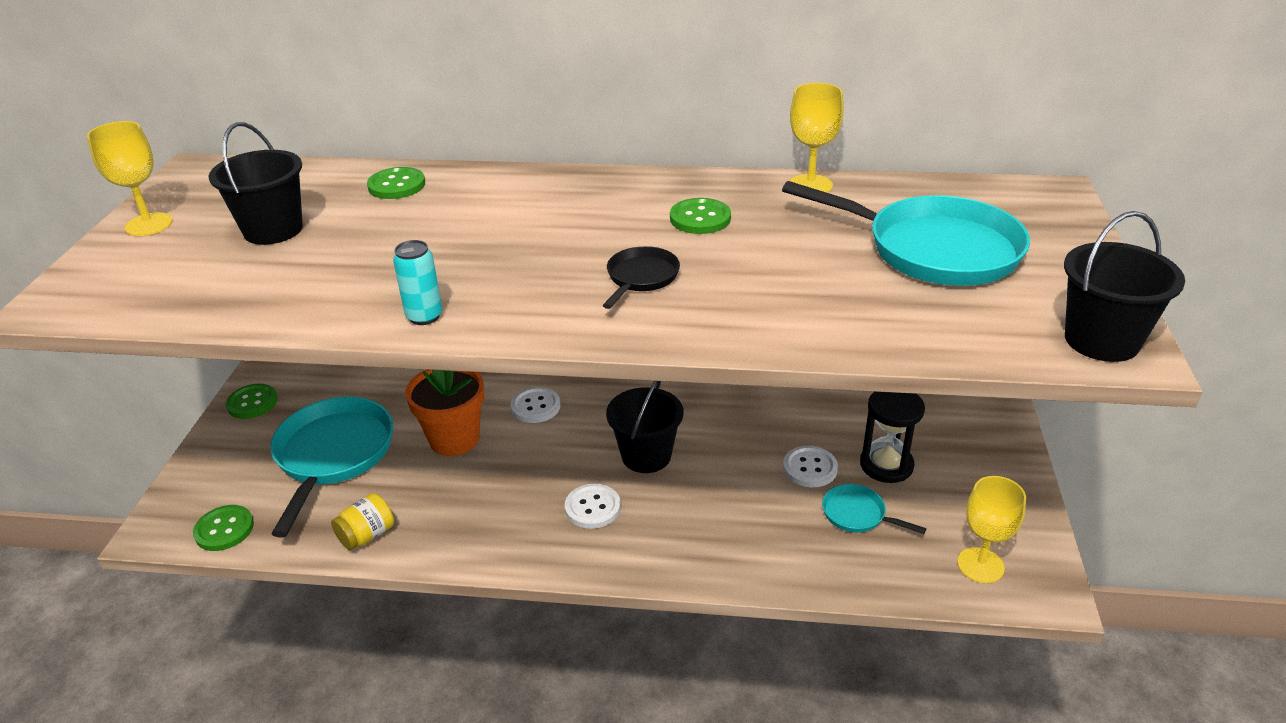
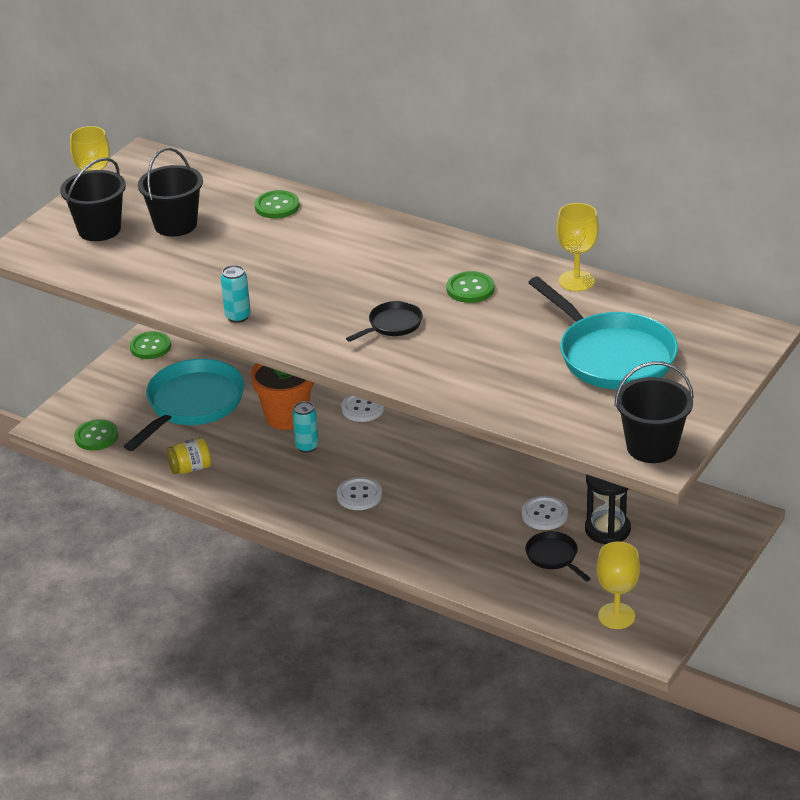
camera: 25 degrees right, 0 degrees up
black bucket [606,381,683,473] -> black bucket moved to [60,158,126,241]
turquoise pan [822,484,926,534] -> black pan [525,531,591,582]
none -> turquoise can [292,401,319,453]

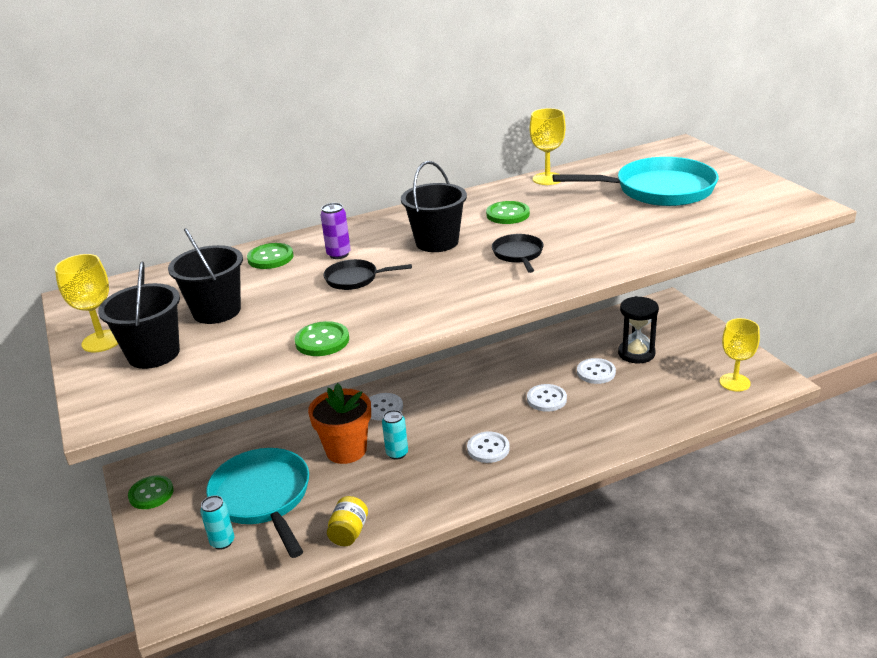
camera: 55 degrees left, 5 degrees down
green button [74,419,118,450] -> green button moved to [294,321,349,356]
turquoise can [221,265,251,323] -> turquoise can moved to [200,495,235,550]
black pan [525,531,591,582] -> black pan moved to [323,259,412,290]
black bucket [614,361,694,463] -> black bucket moved to [401,161,467,252]
none -> purple can [321,203,351,259]
none -> white button [527,384,567,412]

